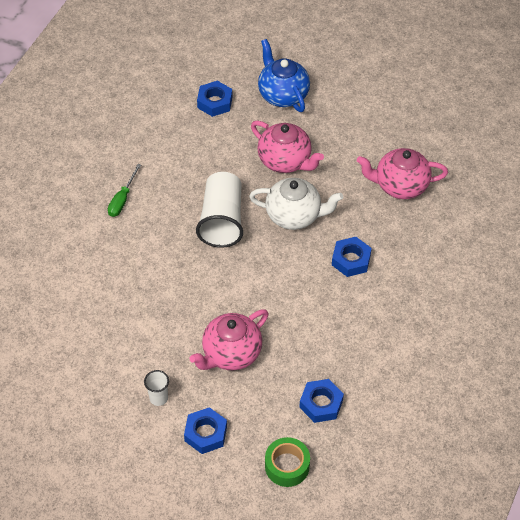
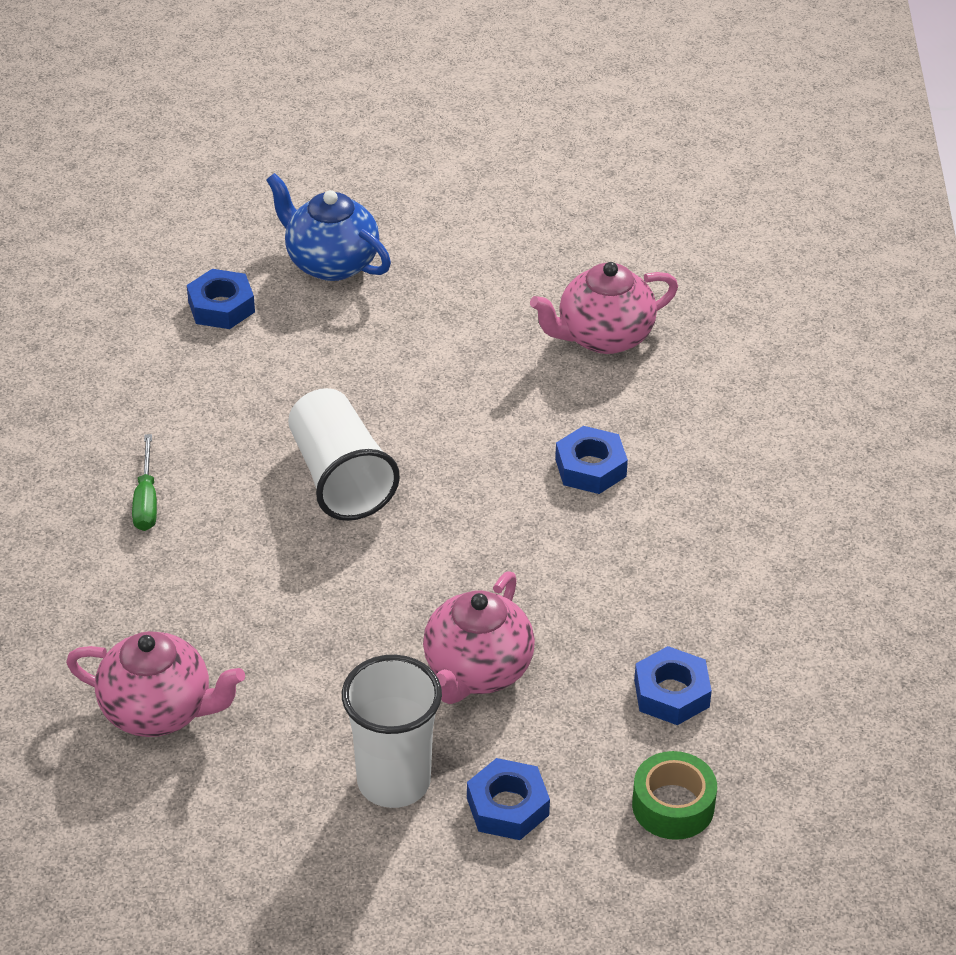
camera: 25 degrees left, 10 degrees down
white cup [144,370,169,406] -> white cup [342,655,442,808], size x2.07
white teapot [249,178,343,230] -> none
pink teapot [251,120,324,173] -> pink teapot moved to [66,631,245,737]

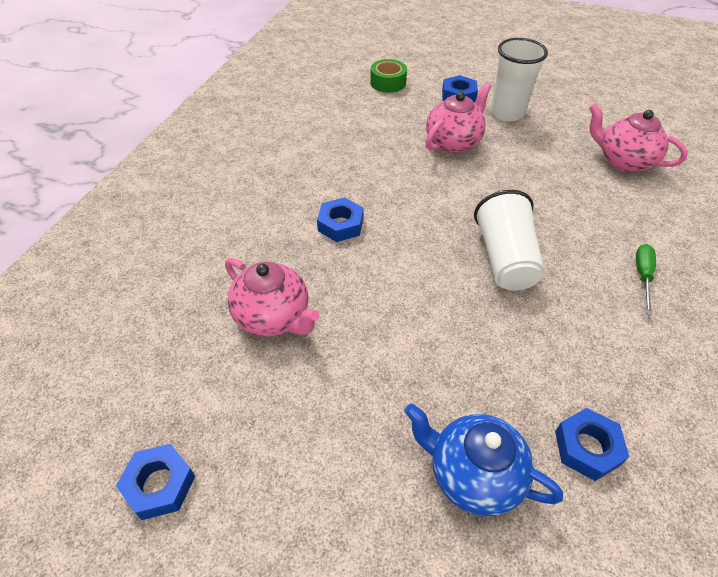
camera: 160 degrees left, 5 degrees up
blue teapot [266,173,391,281] -> blue teapot turned 150 degrees clockwise [404,403,563,516]
pink teapot [530,262,678,354] -> pink teapot turned 45 degrees clockwise [225,258,320,337]
blue nut [634,646,712,725] -> blue nut moved to [116,444,195,520]

